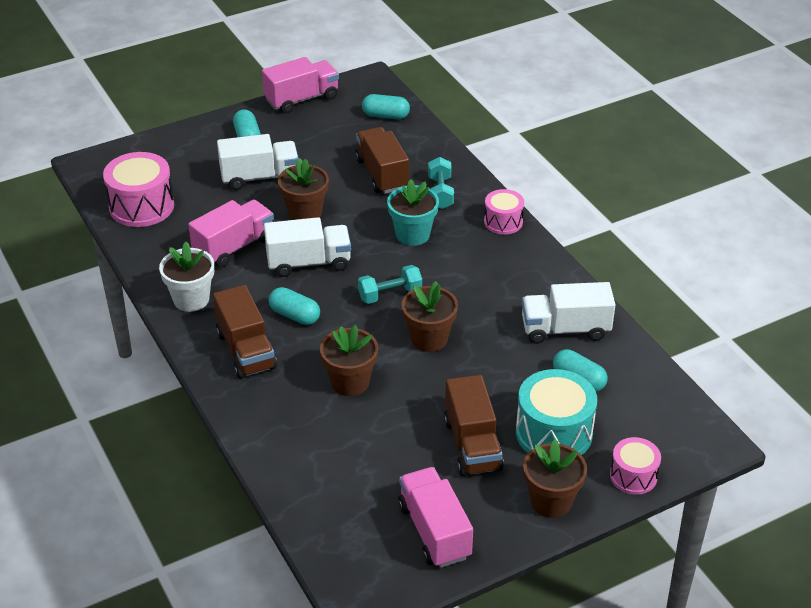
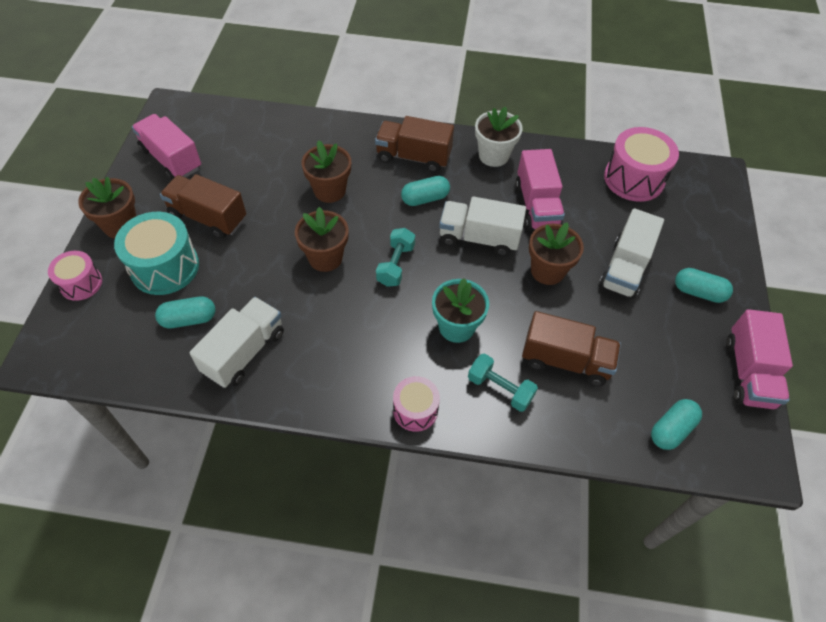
camera: 125 degrees right, 15 degrees up
white truck [264,217,351,277] -> white truck turned 75 degrees clockwise [439,196,526,256]
pink truck [398,467,473,568] -> pink truck turned 150 degrees counterclockwise [132,114,201,180]

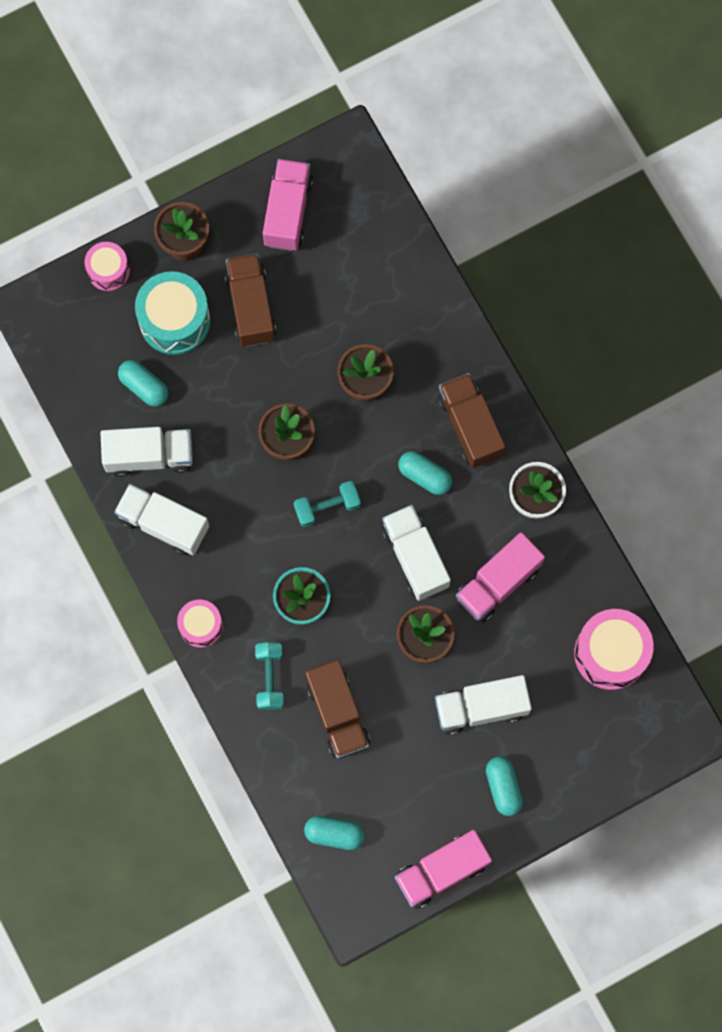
camera: 55 degrees right, 20 degrees up
none -> white truck [114,484,209,556]

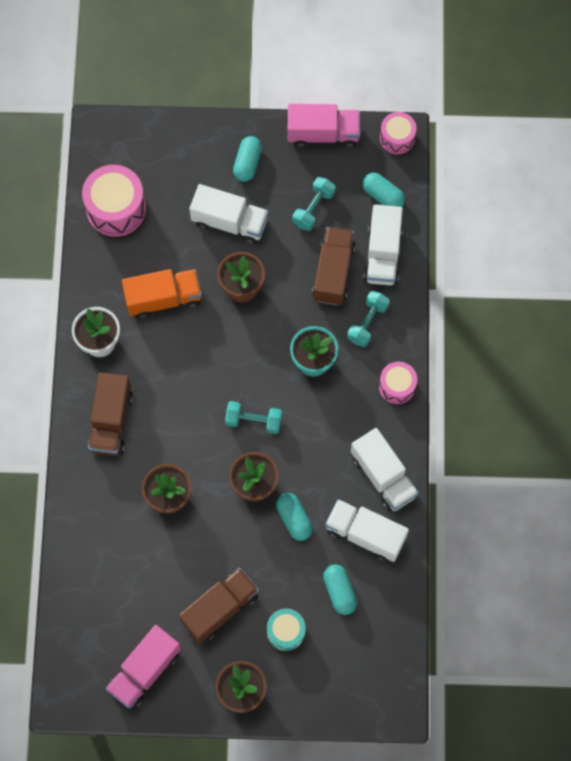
camera: 150 degrees left, 5 degrees down
pink drum [84,242,130,291] -> pink drum moved to [380,112,417,154]
turquoise drum [135,271,210,355] -> turquoise drum [267,609,305,651], size x0.59
brown truck [225,254,276,347] -> brown truck turned 150 degrees counterclockwise [179,568,259,644]
white truck [381,505,451,601] -> white truck moved to [364,204,403,286]
turquoise capsule [398,451,452,495] -> turquoise capsule moved to [276,493,313,541]
pink truck [456,532,545,623] -> orange truck [122,269,202,319]
none -> turquoise dumbbell [293,177,335,231]

